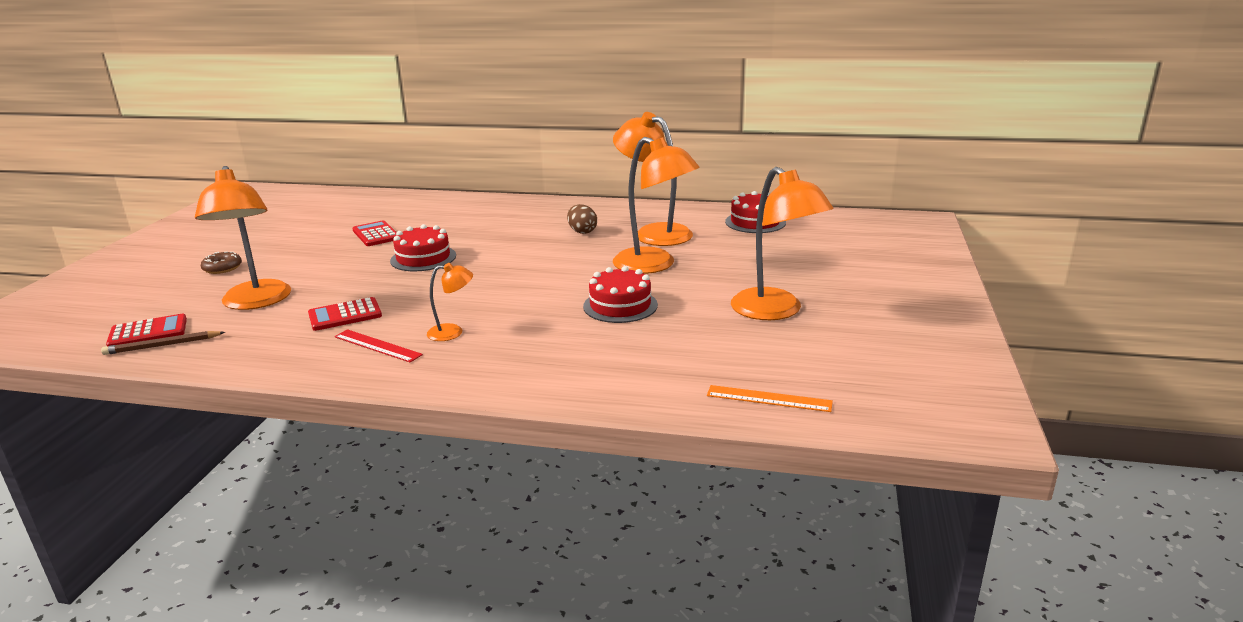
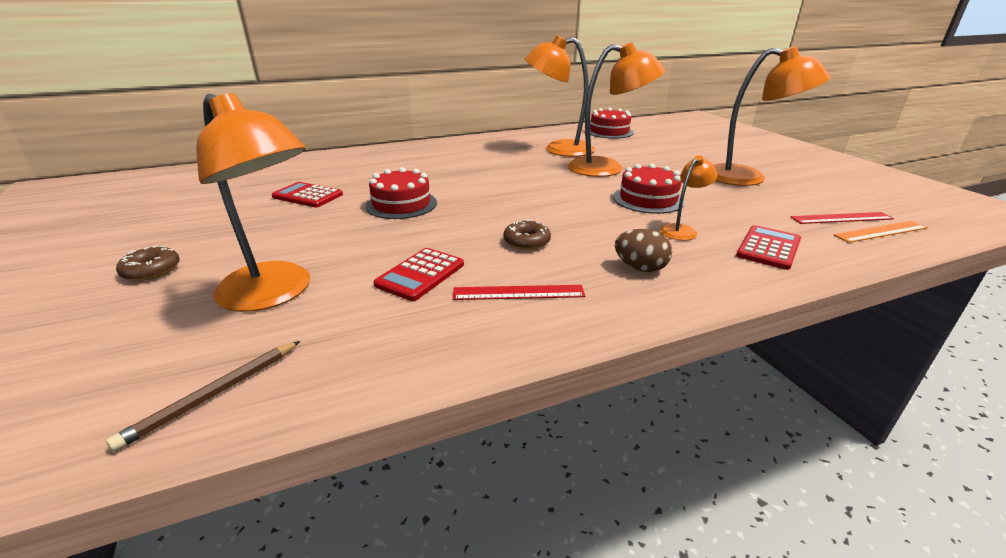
camera: 35 degrees left, 5 degrees up
red calculator [106,314,187,346] -> red calculator moved to [736,225,801,270]
orange lamp [427,263,473,341] -> orange lamp moved to [660,155,717,240]
brown egg [567,204,597,234] -> brown egg moved to [615,229,672,272]
none -> brown donut [503,219,551,250]
none -> red ruler [791,212,894,224]

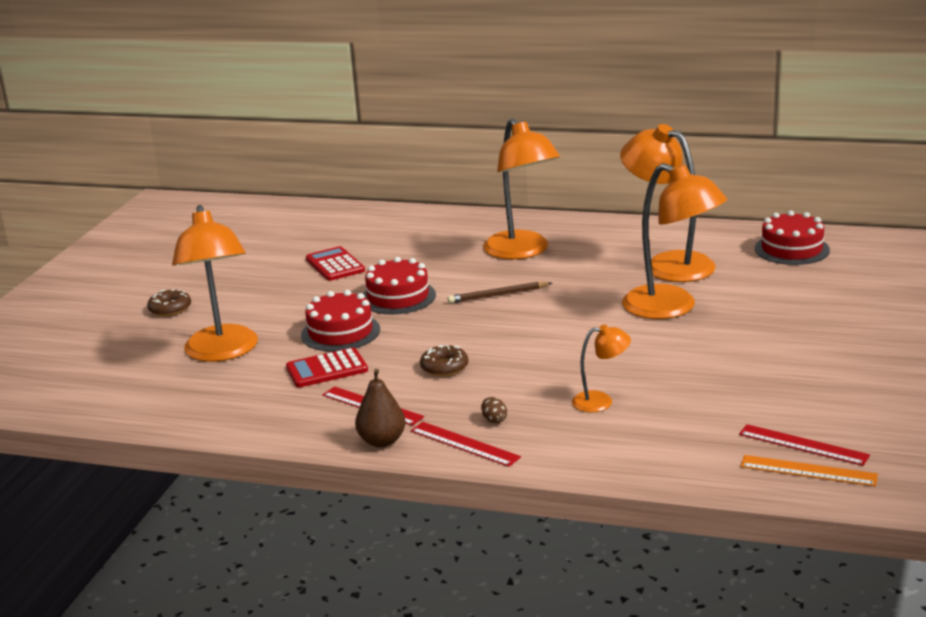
camera: 40 degrees right, 5 degrees down
brown pencil [106,341,300,452] -> brown pencil moved to [448,282,552,303]
red cake [613,164,684,214] -> red cake moved to [301,290,380,351]
brown egg [615,229,672,272] -> brown egg [481,397,507,424], size x0.58
orange lamp [713,46,831,186] -> orange lamp moved to [483,119,560,259]
red calculator [736,225,801,270] -> none
none -> brown pear [355,369,406,447]
none -> red ruler [411,422,521,467]

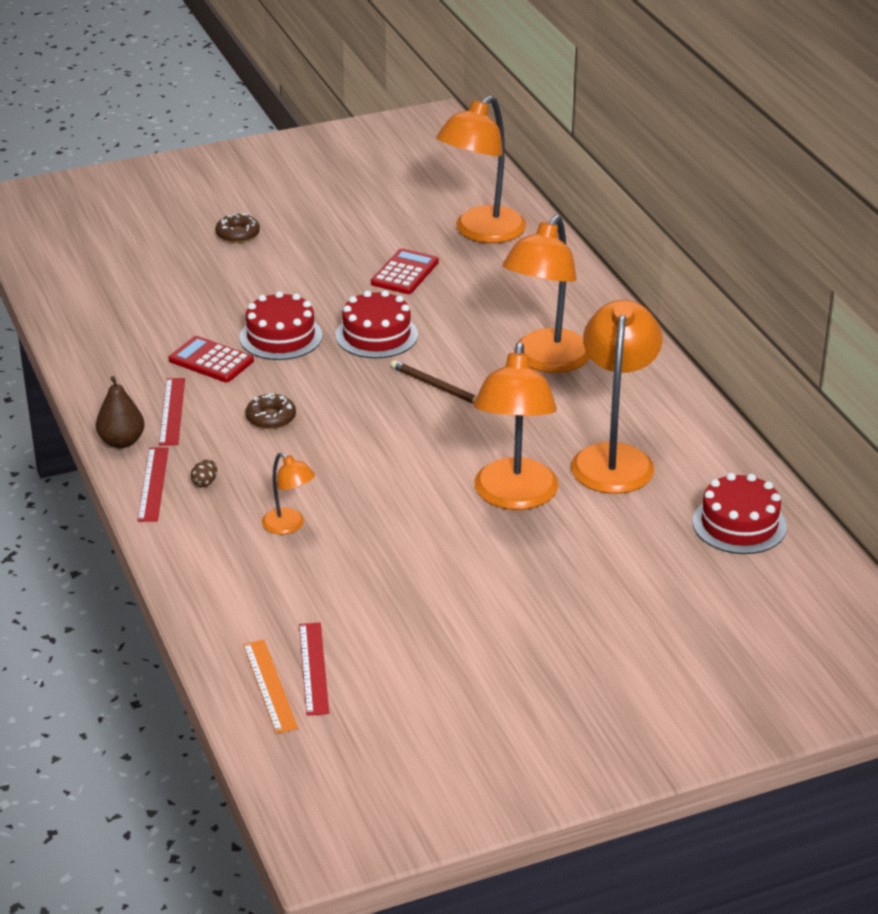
camera: 50 degrees right, 10 degrees up
orange lamp [172,205,258,362] -> orange lamp moved to [436,95,526,243]

